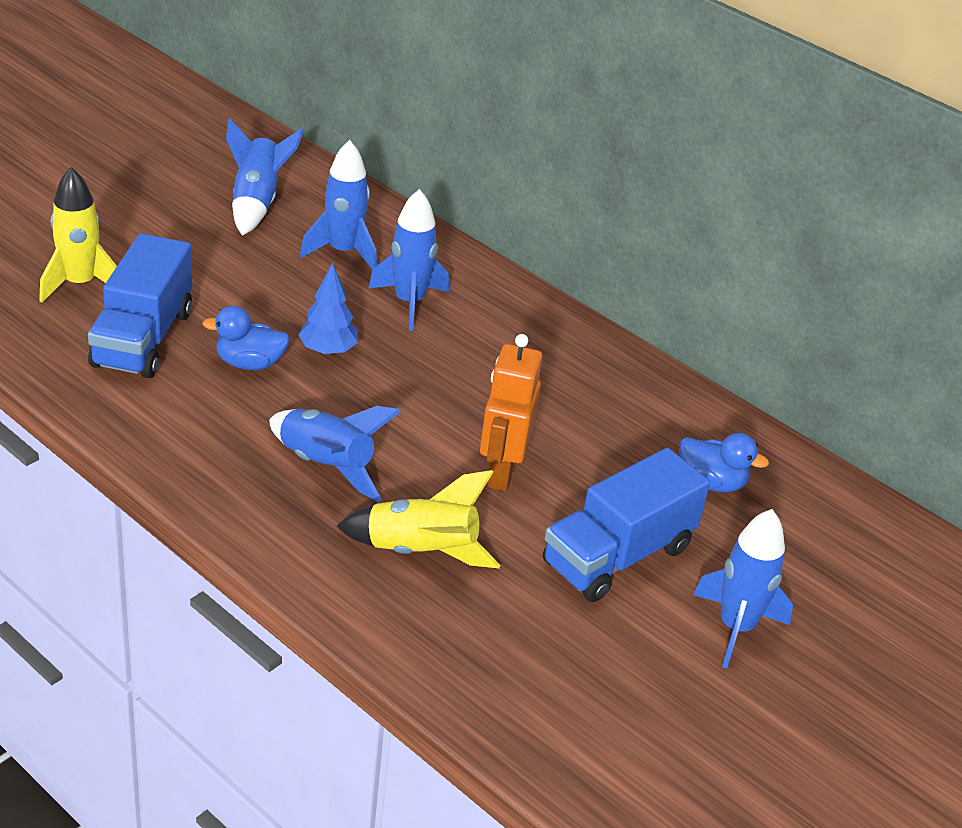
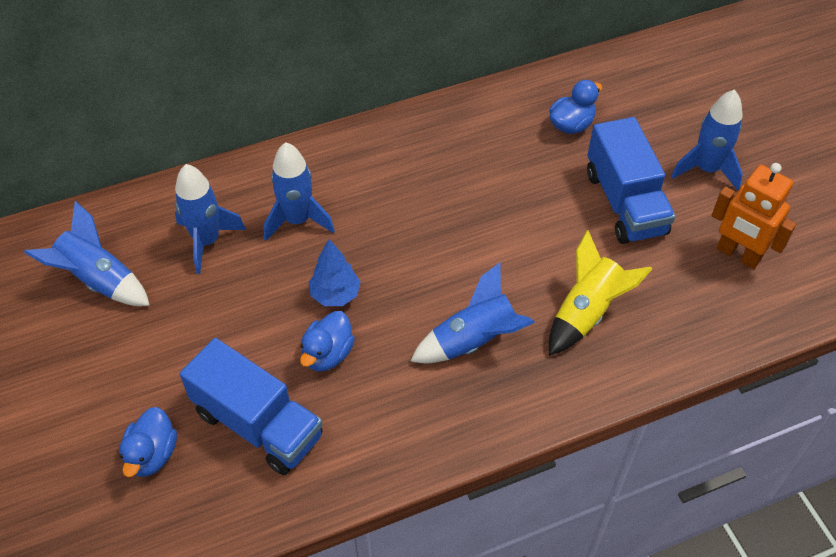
camera: 60 degrees left, 15 degrees up
yellow rocket [39,167,117,303] -> blue duck [119,407,177,477]
orange robot [480,334,542,492] -> orange robot moved to [711,163,796,269]

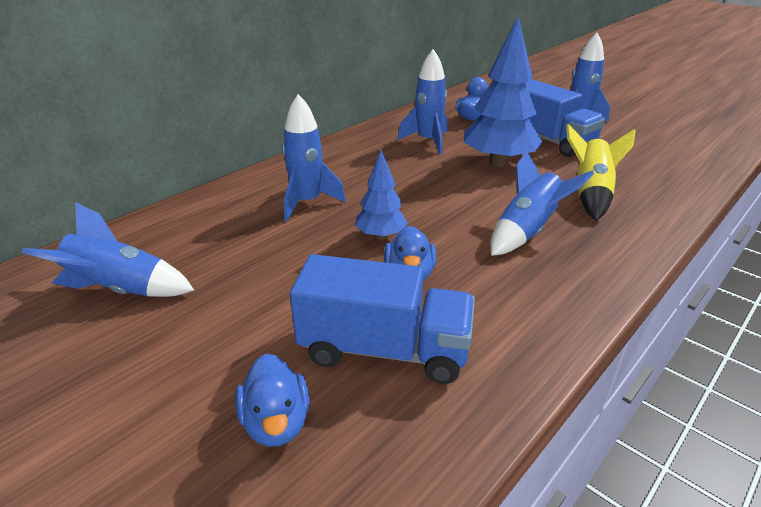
camera: 25 degrees left, 20 degrees down
blue rocket [175,164,246,274] -> blue rocket moved to [397,49,447,154]
orange robot [711,163,796,269] -> none
none -> blue tree [464,17,543,167]

